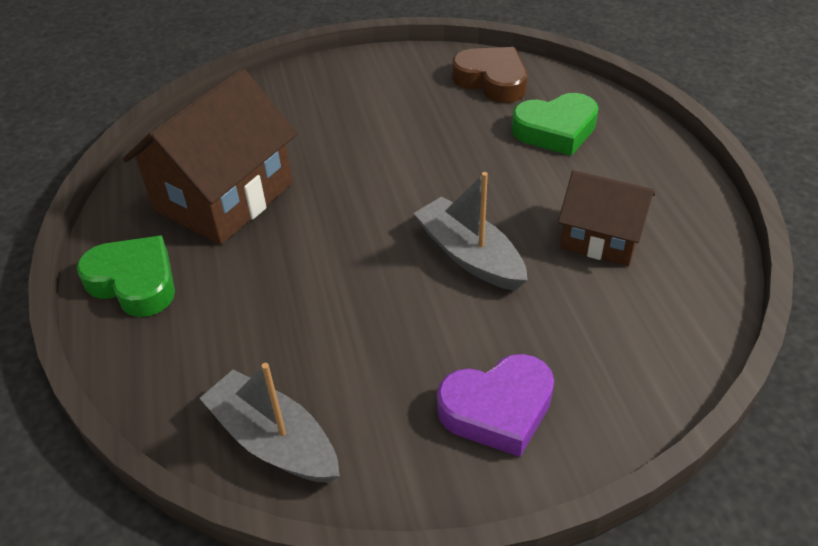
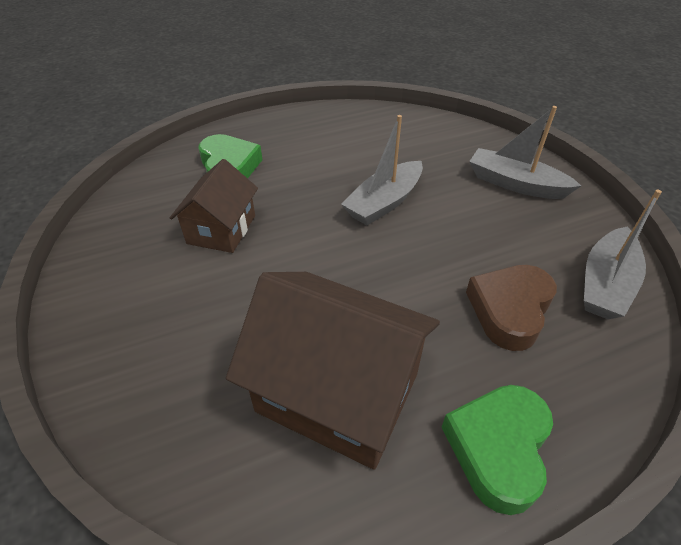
camera: 100 degrees left, 0 degrees up
purple heart [437,354,554,457] -> grey boat [469,106,581,199]
brown heart [452,47,527,103] -> brown heart moved to [466,265,557,351]
brown house [558,170,655,266] -> brown house moved to [170,159,258,253]

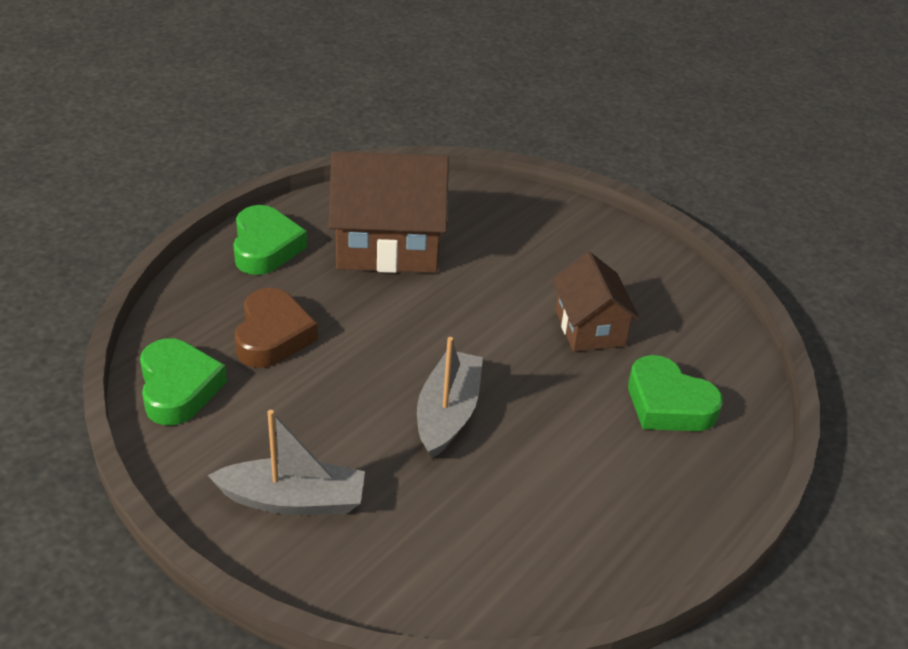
camera: 150 degrees right, 5 degrees down
grey boat [584,189,662,319] -> green heart [140,338,227,425]

